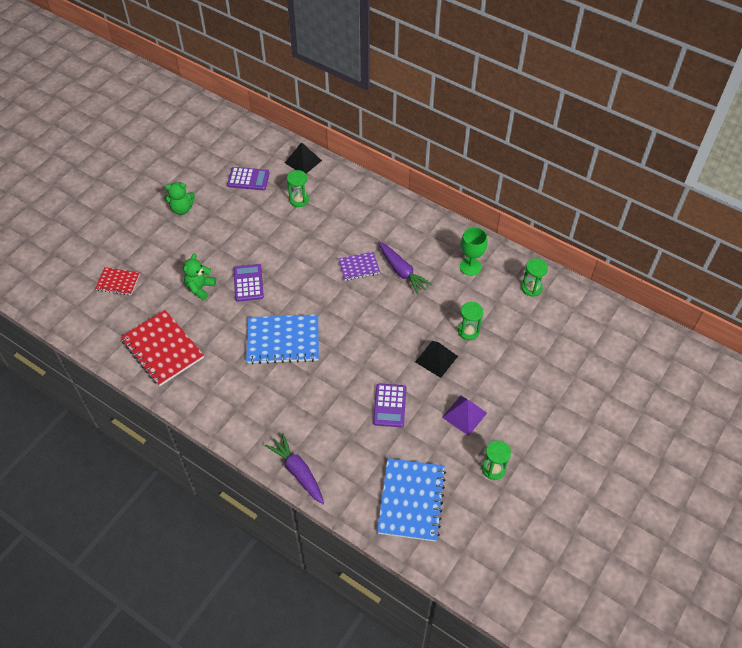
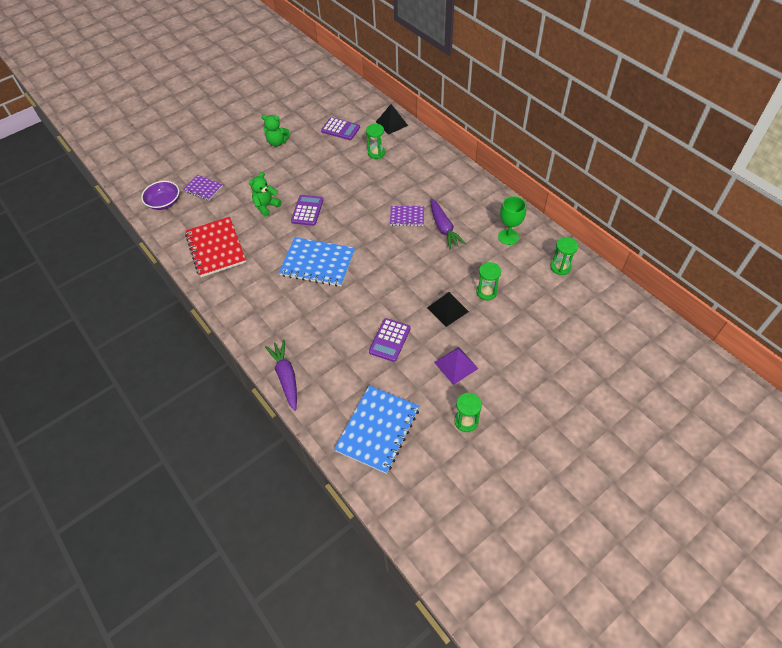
camera: 20 degrees right, 0 degrees up
red notebook [95,267,140,295] -> purple notebook [183,175,223,200]
none -> purple bowl [141,181,179,210]

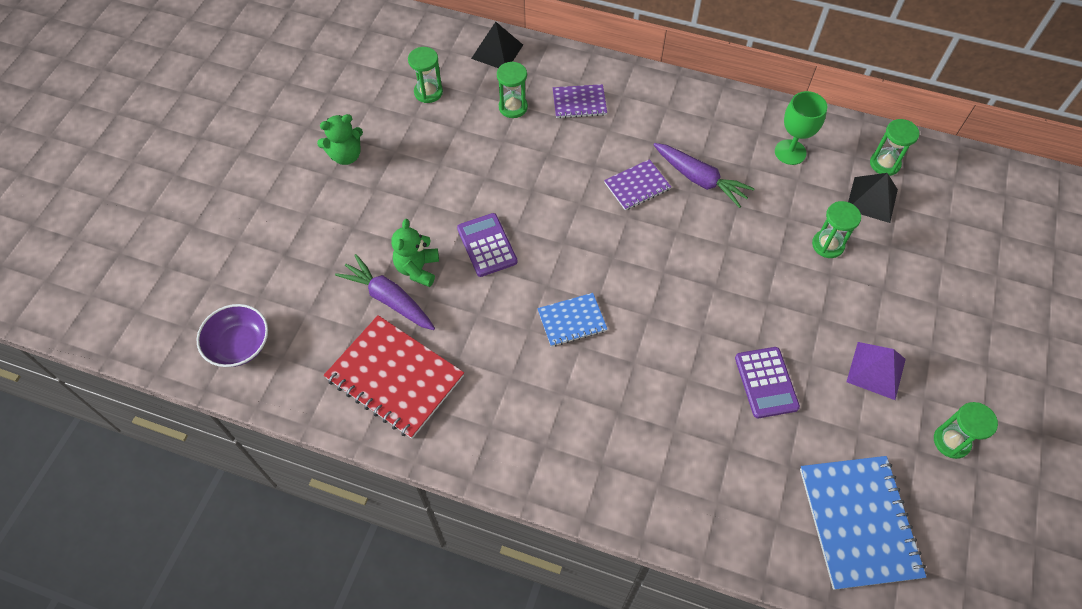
camera: 35 degrees left, 5 degrees up
purple notebook [183,175,223,200] -> purple notebook moved to [553,84,607,118]
purple carrot [265,340,297,411] -> purple carrot moved to [335,254,435,330]
blue notebook [279,237,355,287] -> blue notebook [537,293,607,347], size x0.55
purple calculator [321,117,360,140] -> green hourglass [408,47,443,103]
black pyramid [427,292,469,327] -> black pyramid moved to [848,173,898,223]

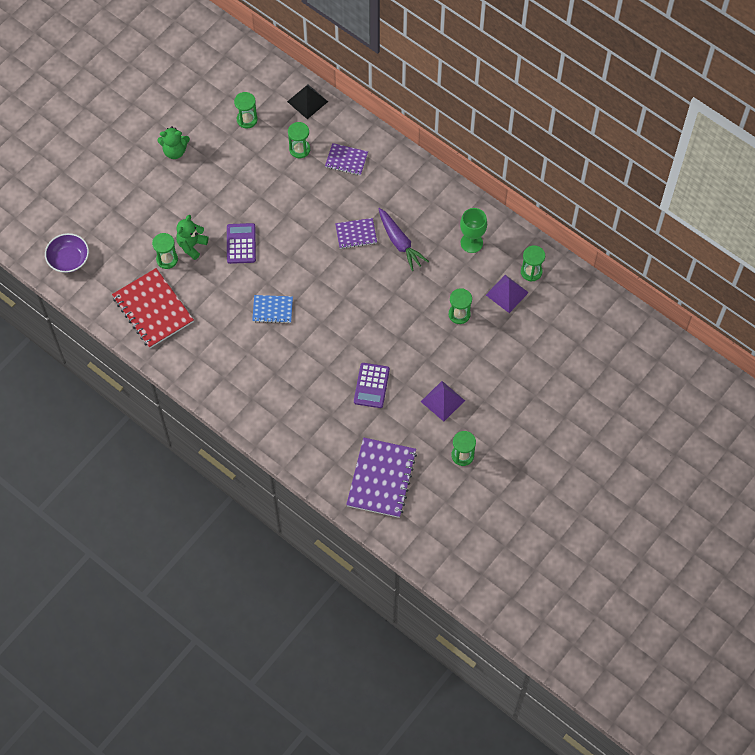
camera: 20 degrees right, 5 degrees up
purple carrot [335,254,435,330] -> green hourglass [152,233,178,269]
blue notebook [800,456,926,590] -> purple notebook [346,438,417,518]
black pyramid [848,173,898,223] -> purple pyramid [486,275,529,313]

